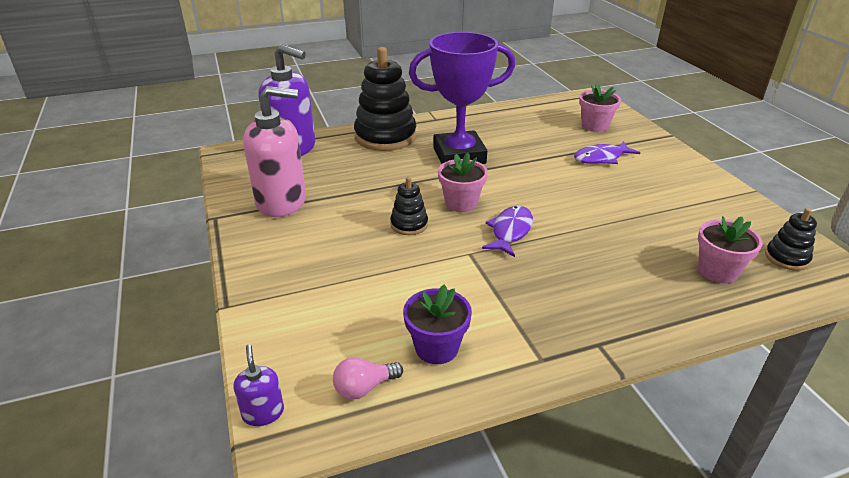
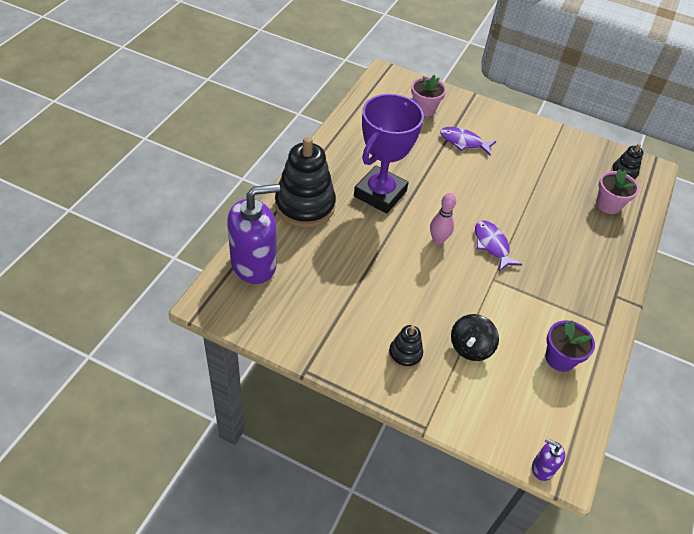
camera: 50 degrees left, 15 degrees up
pink soap dispenser [243,86,306,217] -> none
pink light bulb [333,357,403,399] -> none
black stacking toy [390,177,428,235] -> black stacking toy moved to [389,325,423,369]
pink flower pot [438,153,488,212] -> pink bowling pin [430,193,456,245]
purple fish [574,141,640,164] -> purple fish turned 90 degrees clockwise [440,127,496,155]
none -> black spinning top [451,314,499,361]

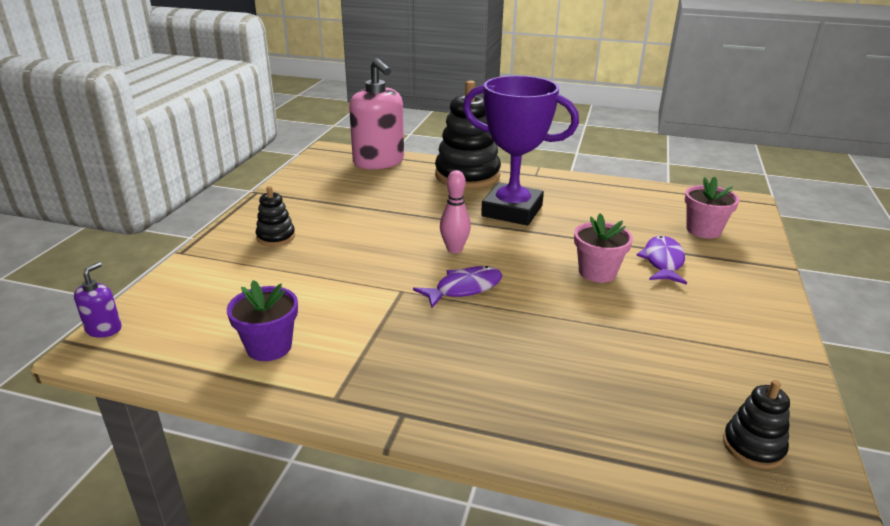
camera: 85 degrees right, 20 degrees down
purple soap dispenser [227,184,280,284] -> pink soap dispenser [349,58,404,170]
black spinning top [451,314,499,361] -> none
pink flower pot [596,169,639,214] -> pink flower pot moved to [574,213,633,283]

